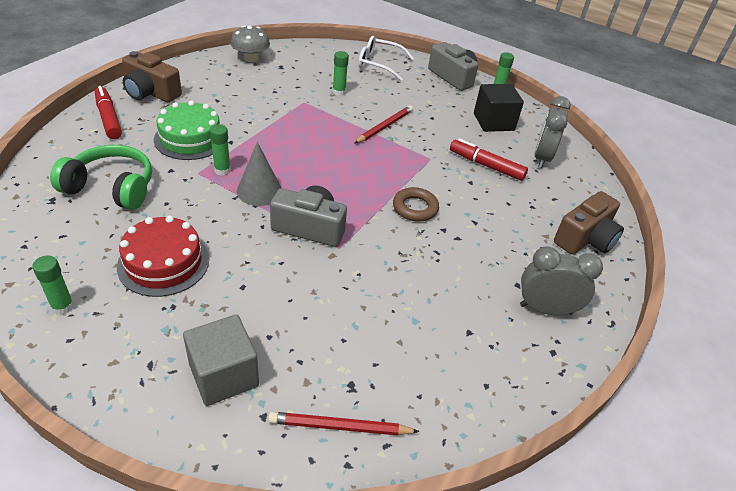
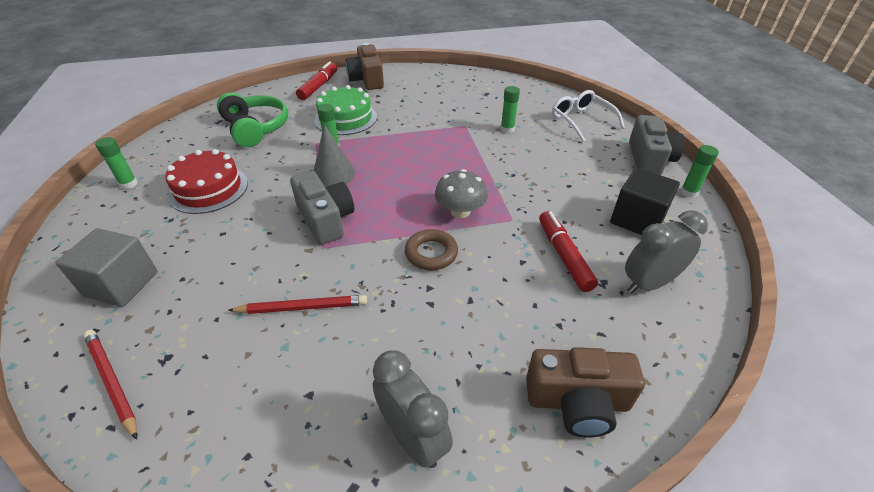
camera: 50 degrees right, 0 degrees up
grey mushroom [231,25,270,62] -> grey mushroom moved to [435,169,488,218]
red pencil [354,105,413,144] -> red pencil moved to [228,295,367,314]

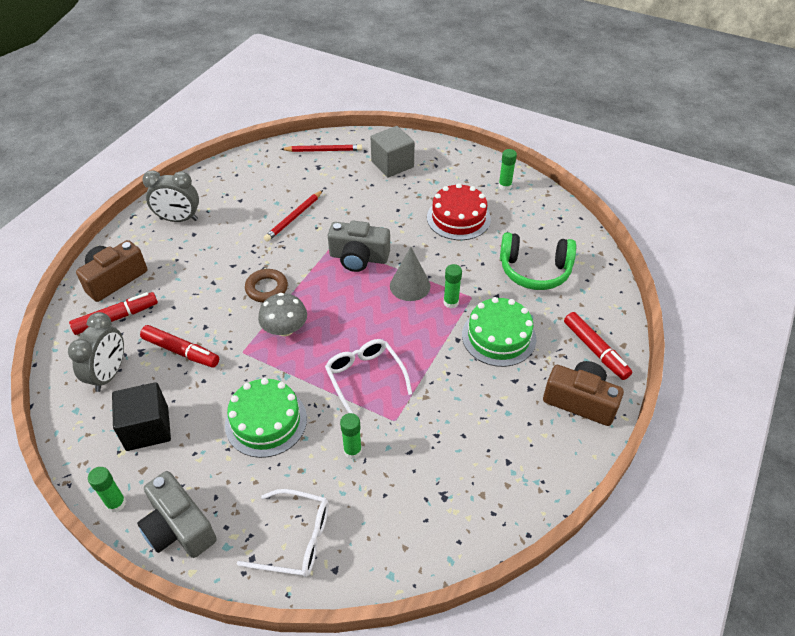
camera: 130 degrees right, 5 degrees up
none -> red marker [69,292,158,335]
none -> green cake [225,378,307,458]
none -> white glasses [325,339,412,414]

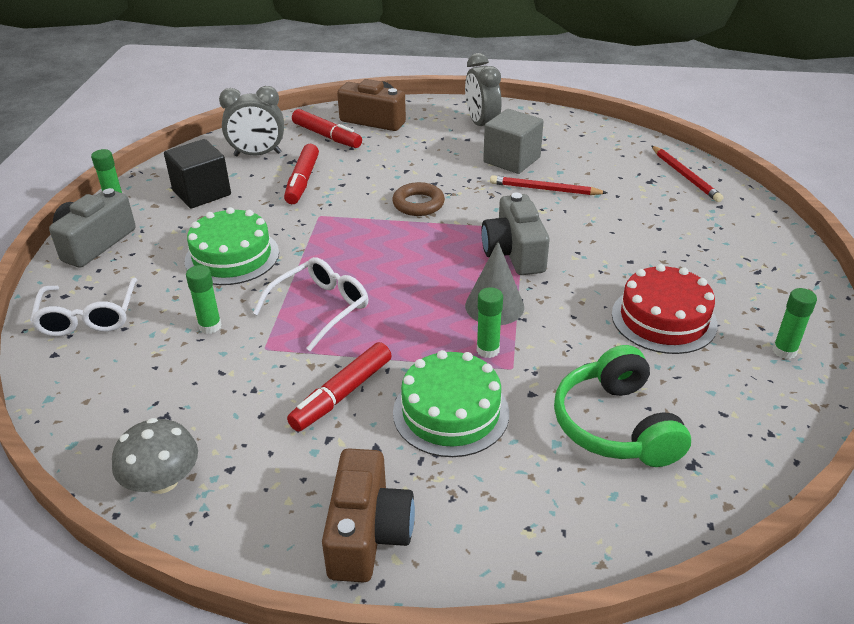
camera: 70 degrees right, 10 degrees down
grey mushroom [258,293,307,336] -> grey mushroom moved to [112,418,198,494]
grey cube [371,126,415,177] -> grey cube moved to [483,109,544,174]
red marker [564,312,632,380] -> red marker moved to [287,342,392,432]

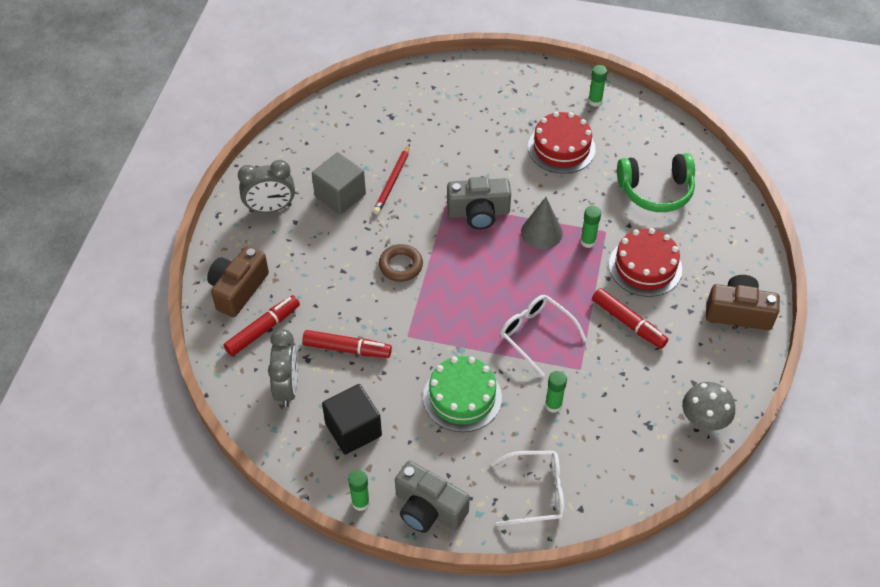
camera: 85 degrees left, 15 degrees up
green cake [393,350,509,457] -> red cake [609,228,682,297]
red pencil [651,145,723,202] -> none

